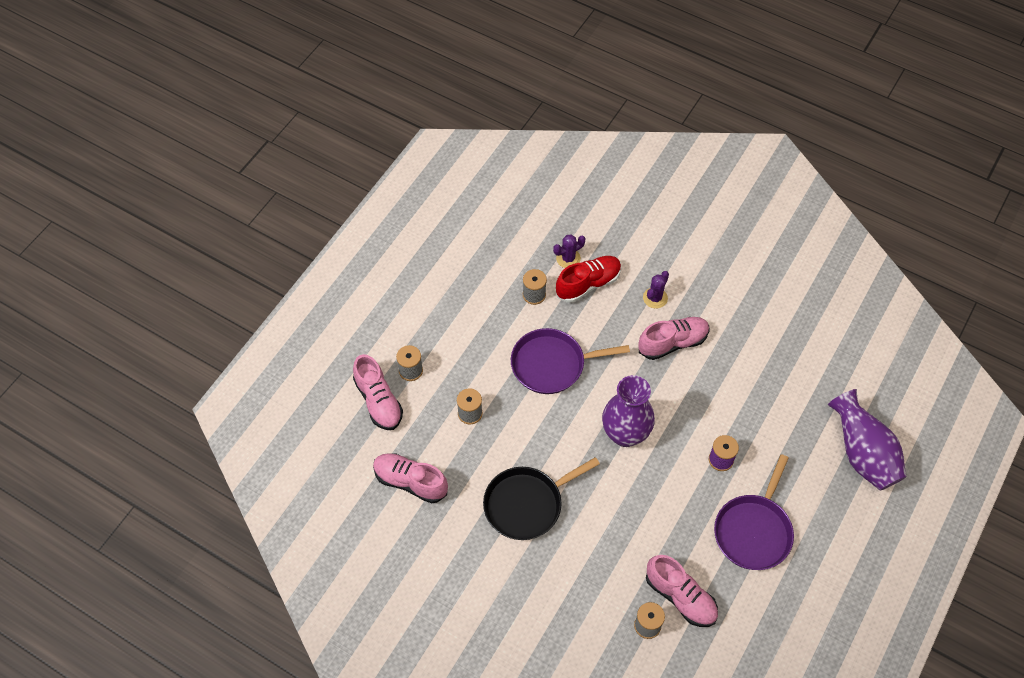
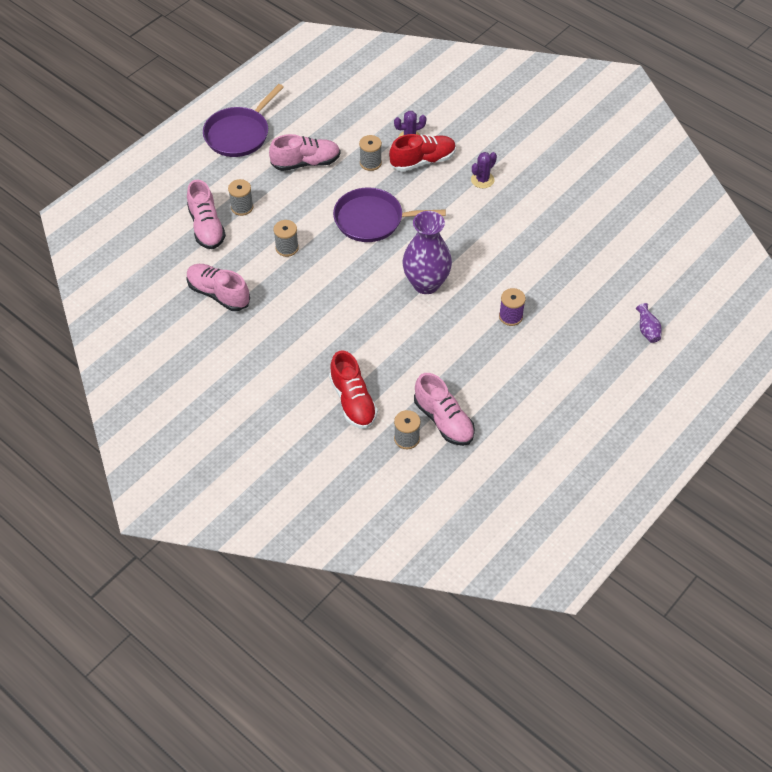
camera: 10 degrees right, 5 degrees down
black pan [483,457,600,540] -> none
pink shoe [638,317,710,360] -> pink shoe moved to [269,134,341,171]
purple pan [714,454,794,570] -> purple pan moved to [203,84,284,157]
purple vase [828,389,906,491] -> purple vase [636,303,662,343], size x0.42
none -> red shoe [329,350,378,429]

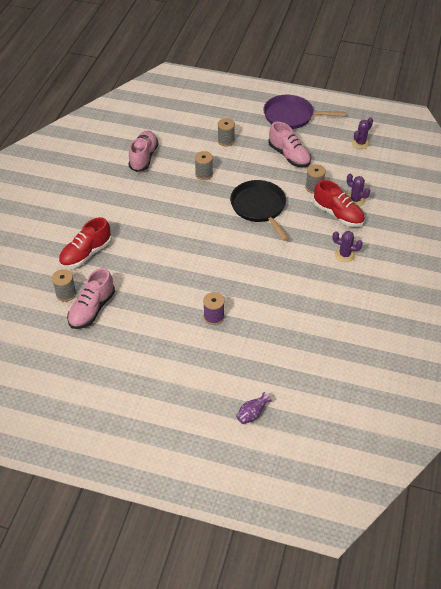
camera: 65 degrees right, 5 degrees down
pink shoe [187,180,226,249] -> none
purple pan [333,187,446,242] -> black pan [230,180,289,241]
purple vase [402,211,452,294] -> none
none -> purple cactus [352,117,373,149]

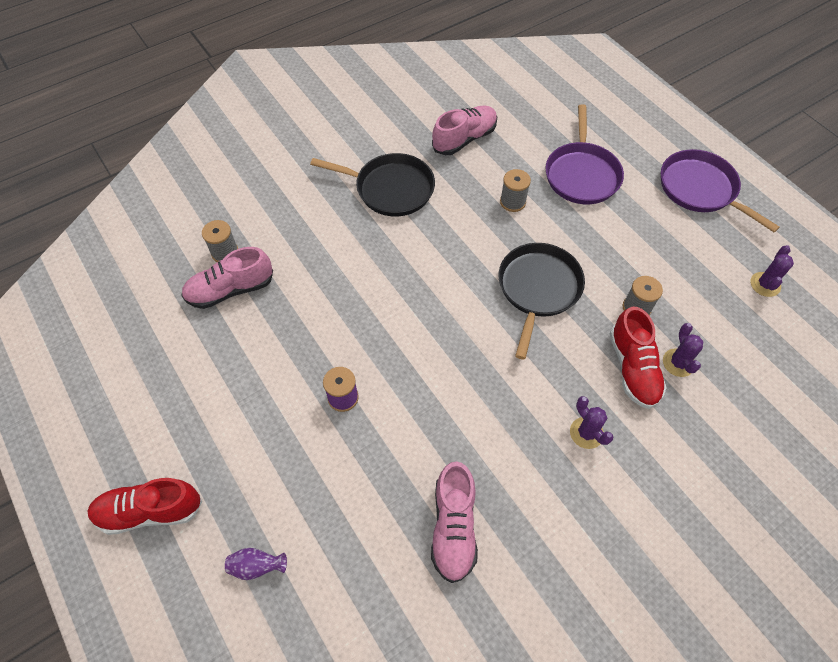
camera: 40 degrees right, 10 degrees up
red shoe [59,217,112,268] -> red shoe moved to [87,478,202,535]
grey spool [218,118,235,146] -> purple pan [545,104,624,204]
pink shoe [268,122,311,167] -> pink shoe moved to [431,461,478,583]
purple cactus [352,117,373,149] -> purple cactus turned 60 degrees counterclockwise [751,245,794,297]
none -> black pan [310,153,435,217]

